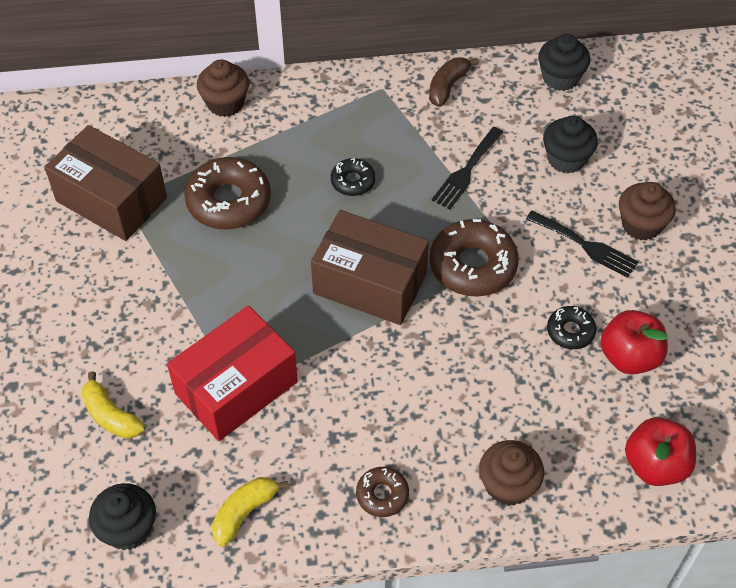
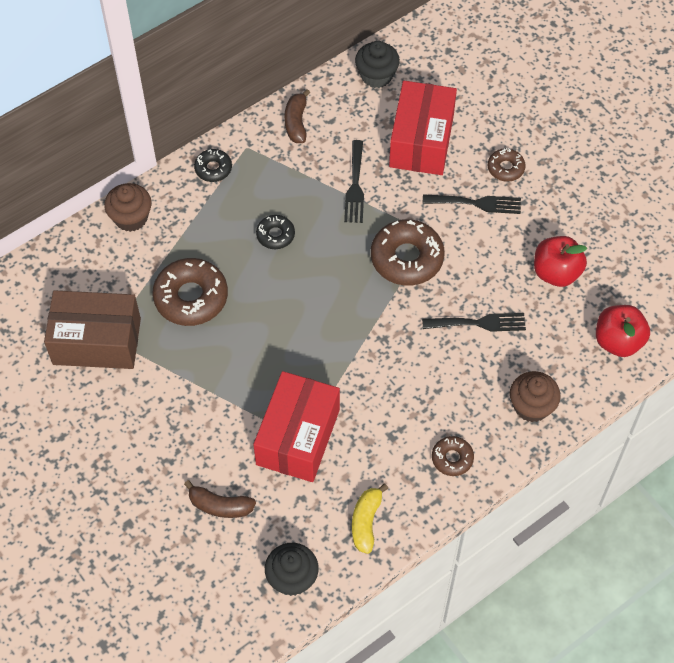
camera: 30 degrees left, 5 degrees up
yellow banana [81,371,145,439] -> brown banana [184,480,256,518]
brown box [311,210,429,325] -> none
black cupcake [543,115,598,174] -> red box [389,81,457,175]
black donut [547,306,596,349] -> black donut moved to [194,149,232,182]
brown cupcake [619,182,676,240] -> brown donut [488,148,526,182]
none -> black fork [422,313,526,332]

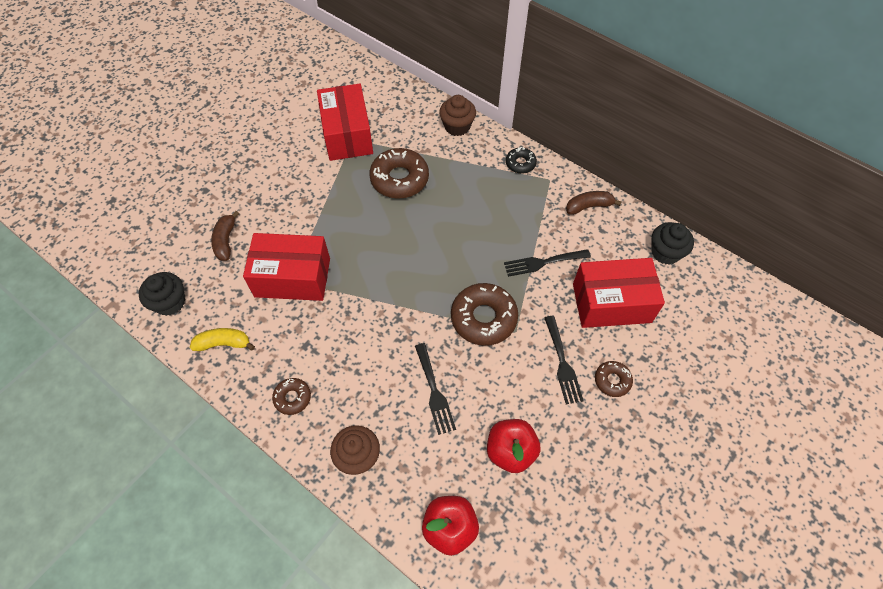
camera: 75 degrees right, 0 degrees up
brown box [44,290,141,369] -> red box [317,84,373,161]
black donut [256,215,295,249] -> none

